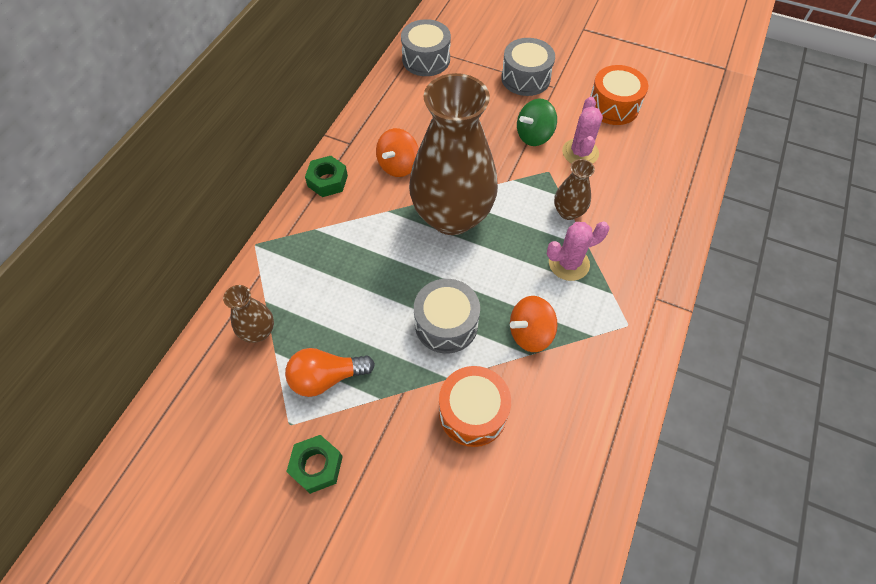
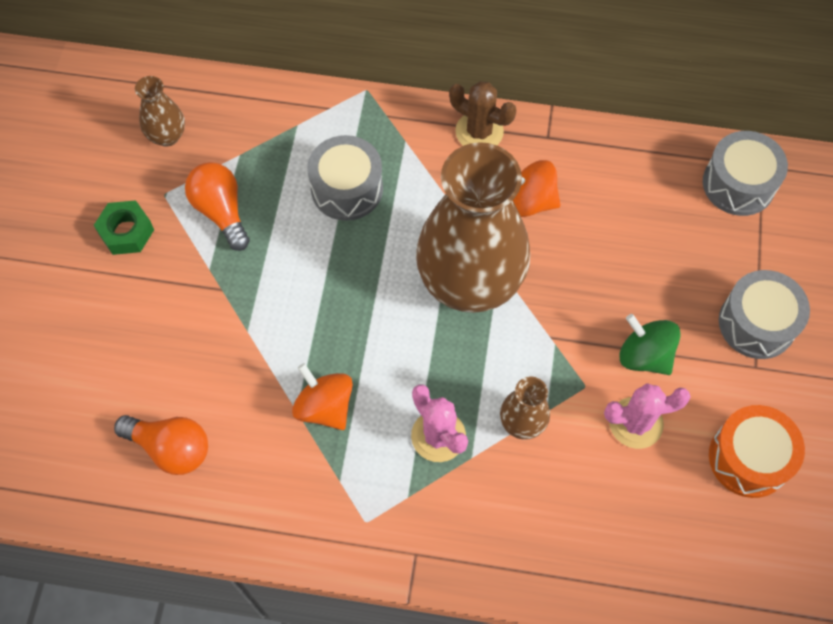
camera: 75 degrees right, 5 degrees up
brown vase [223,285,274,343] -> brown vase moved to [135,76,185,147]
green nut [305,156,348,197] -> brown cactus [449,81,516,146]
grey drum [414,279,480,354] -> grey drum moved to [307,135,383,221]
orange drum [439,366,511,447] -> none
none -> orange light bulb [114,415,208,475]

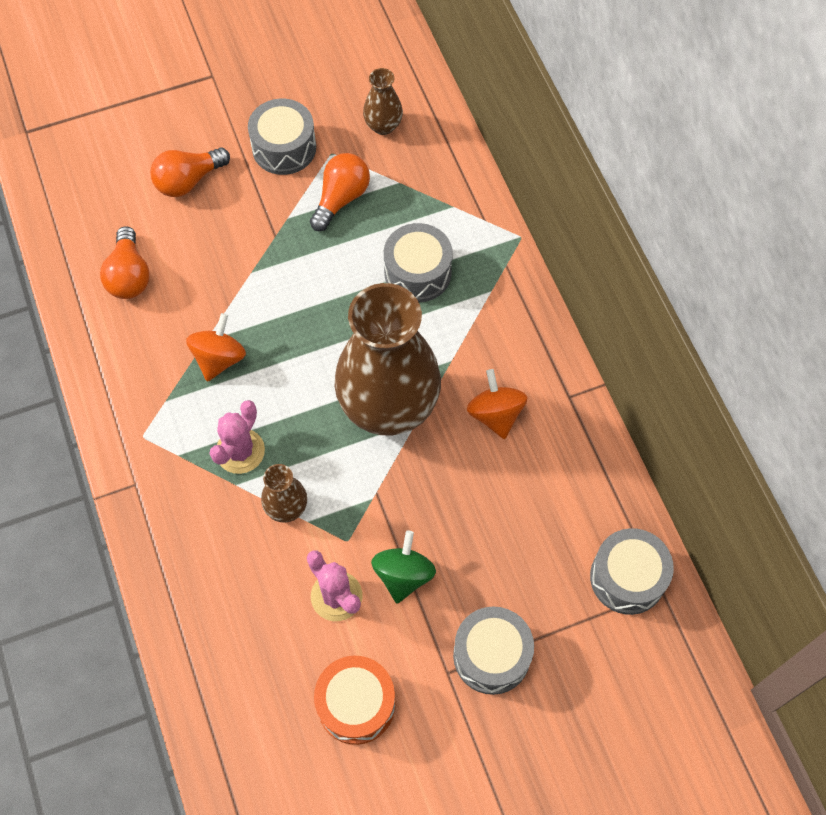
camera: 60 degrees right, 0 degrees up
green nut [94,200,154,255] -> grey drum [248,99,316,175]
brown cactus [449,81,516,146] -> none
none -> orange light bulb [150,148,230,197]

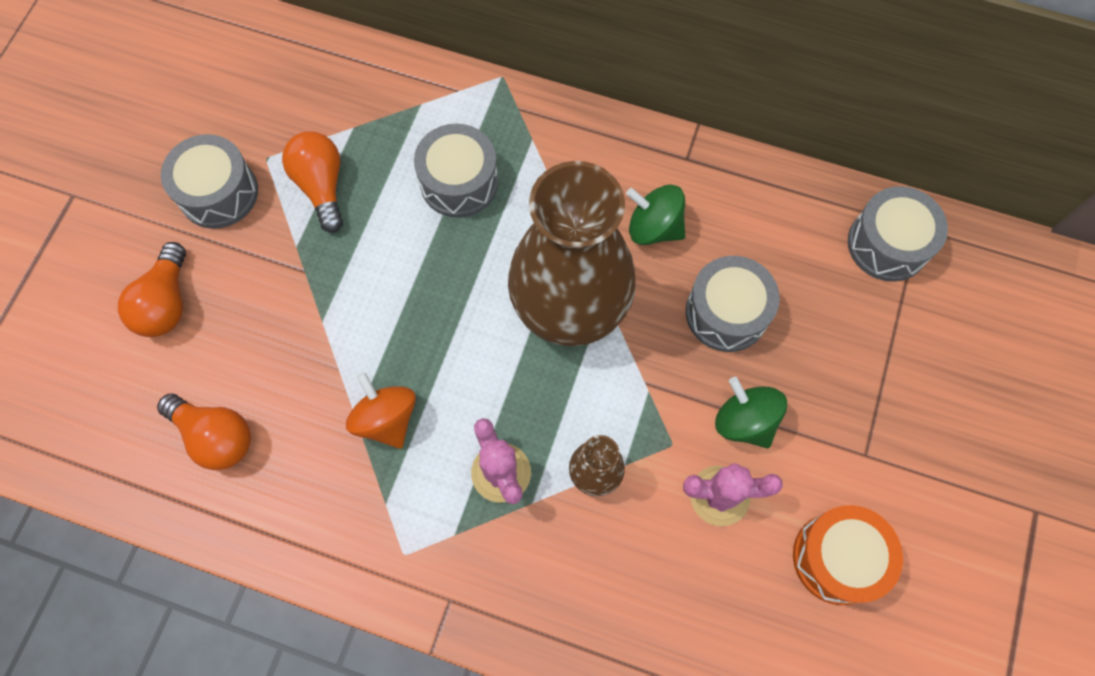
camera: 50 degrees left, 5 degrees up
brown vase [363,68,403,135] -> none
grey drum [453,606,534,695] -> grey drum moved to [686,256,780,352]
orange spinning top [467,369,528,439] -> green spinning top [626,184,685,245]

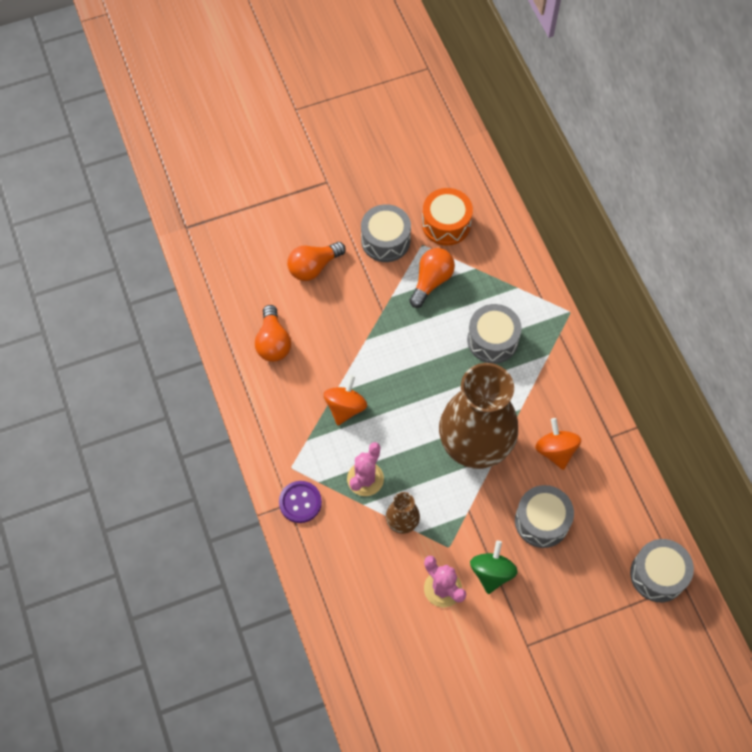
camera: 50 degrees right, 5 degrees down
green spinning top [626,184,685,245] -> orange spinning top [535,418,581,470]
orange drum [793,505,903,605] -> orange drum moved to [422,188,473,246]
none -> purple button [279,481,322,523]

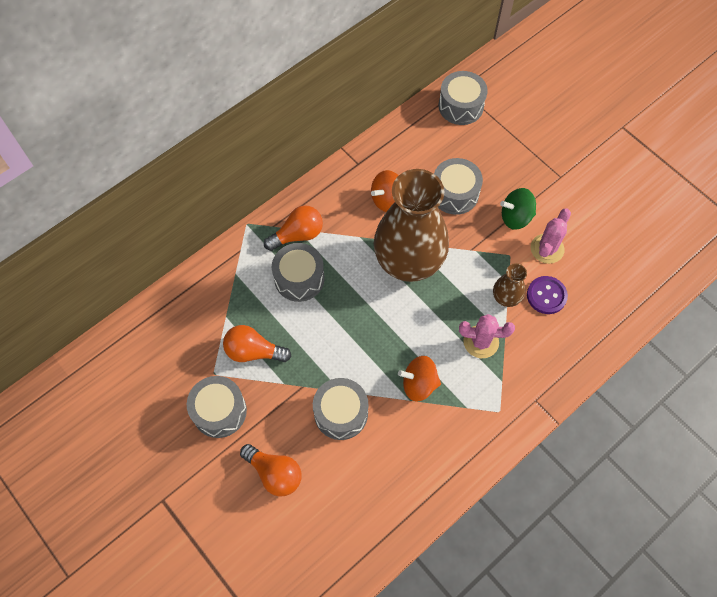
camera: 110 degrees left, 0 degrees up
orange light bulb [255,305,291,362] -> orange light bulb moved to [264,205,323,251]
purple button [279,481,322,523] -> purple button moved to [527,276,568,314]
orange drum [422,188,473,246] -> none
none -> grey drum [313,378,369,440]

